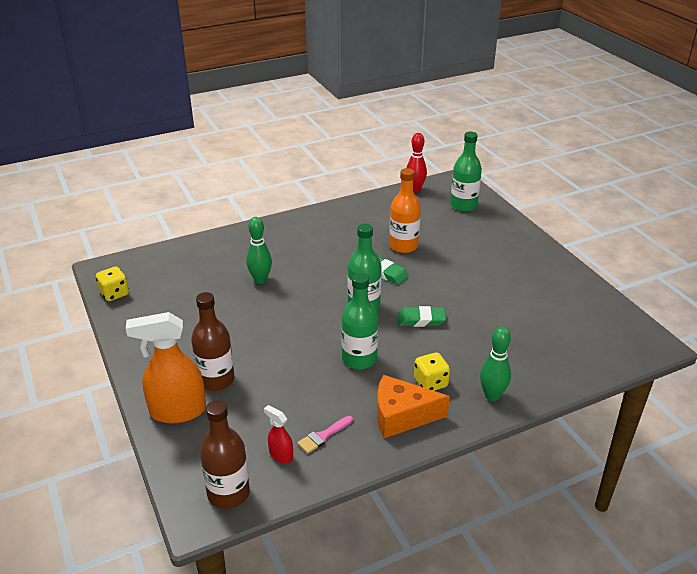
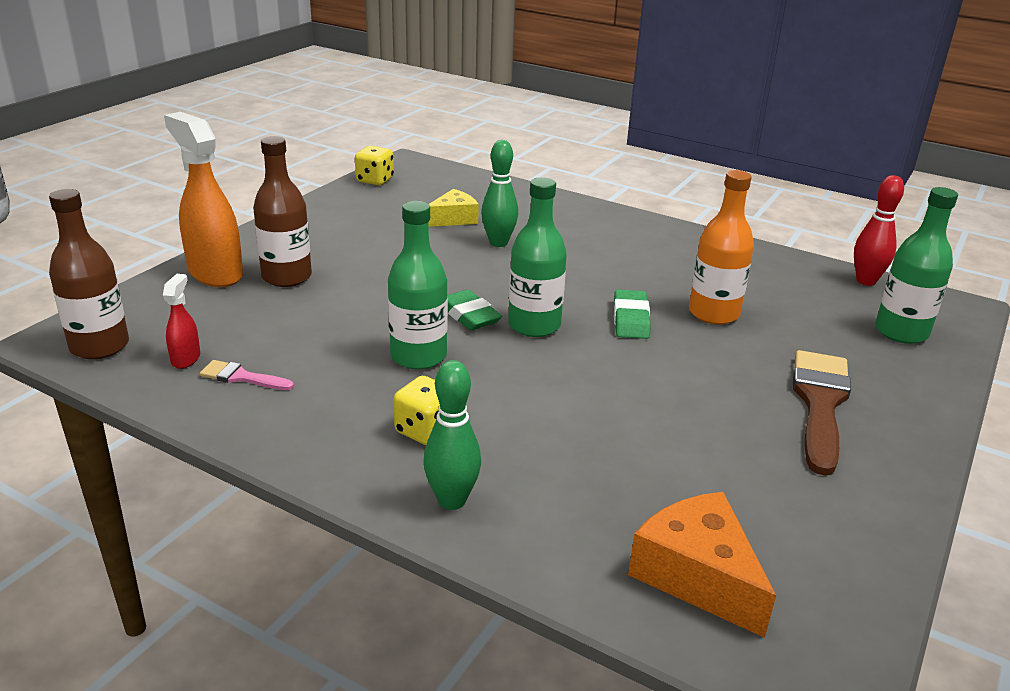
camera: 55 degrees right, 5 degrees down
orange cheese [377,375,450,438] -> orange cheese moved to [628,492,776,638]
green eraser [398,306,446,327] -> green eraser moved to [448,289,502,330]
none -> yellow cheese [428,189,479,227]
none -> brown brush [793,350,851,476]

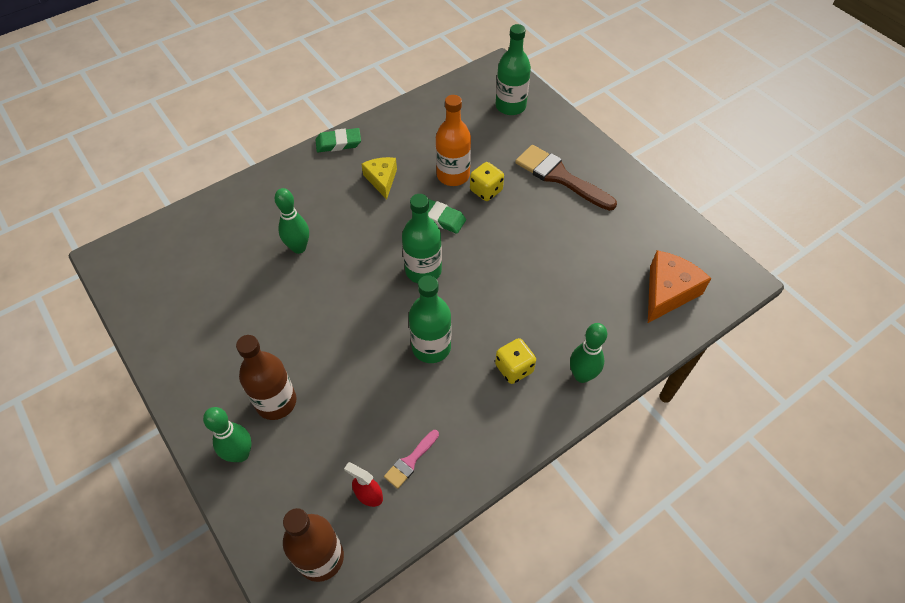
camera: 65 degrees left, 25 degrees up
orange spray bottle [164,112,243,287] -> green bowling pin [203,407,252,462]
yellow dice [355,146,394,185] -> yellow dice moved to [470,162,504,201]
yellow cheese [428,189,479,227] -> yellow cheese moved to [361,157,397,199]
green eraser [448,289,502,330] -> green eraser moved to [316,128,361,152]
orange cheese [628,492,776,638] -> orange cheese turned 135 degrees clockwise [648,250,711,323]
red bowling pin [854,175,904,286] -> none

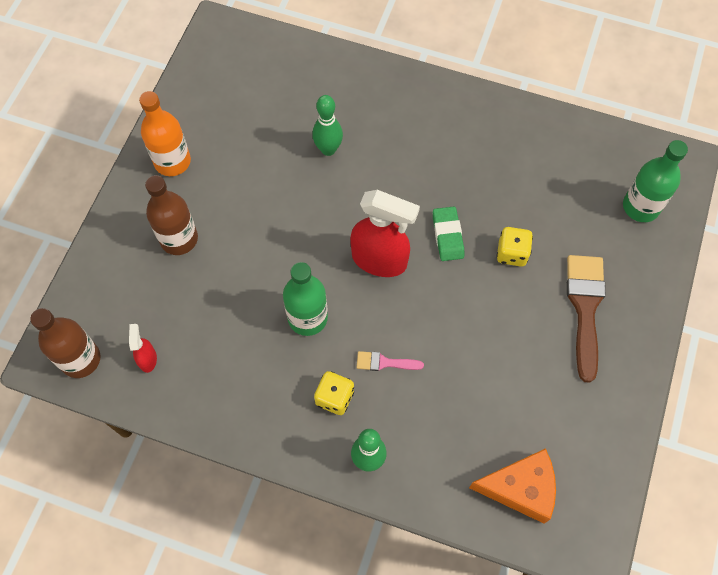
camera: 55 degrees right, 10 degrees up
green bowling pin [203,407,252,462] -> none
green eraser [316,128,361,152] -> none
yellow cheese [361,157,397,199] -> none
pink brush [384,430,439,489] -> pink brush moved to [356,351,424,371]
green bottle [402,194,442,283] -> red spray bottle [350,190,420,277]
orange bottle [436,95,471,186] -> orange bottle moved to [139,91,191,176]

